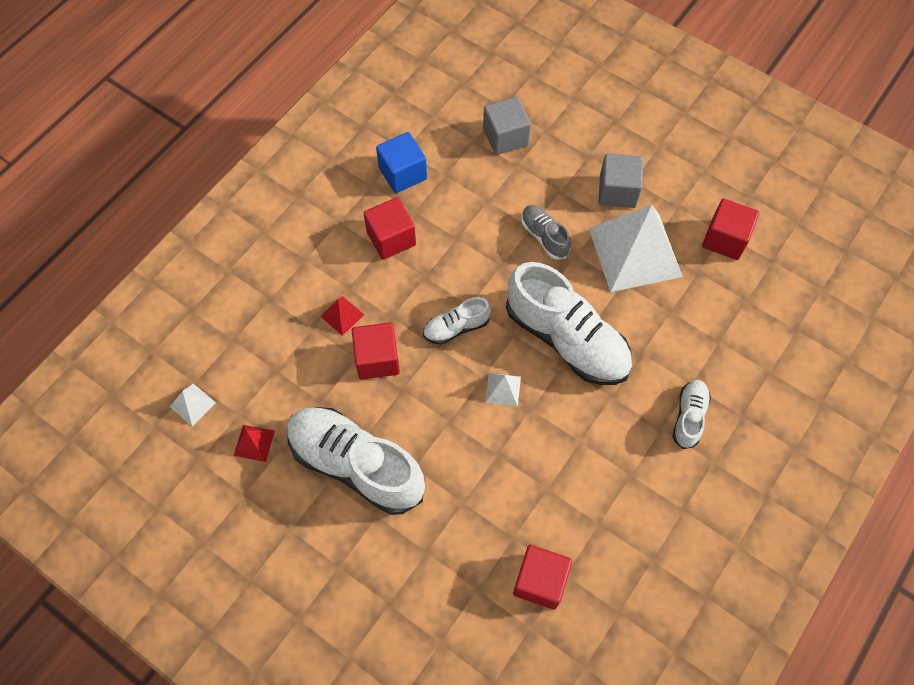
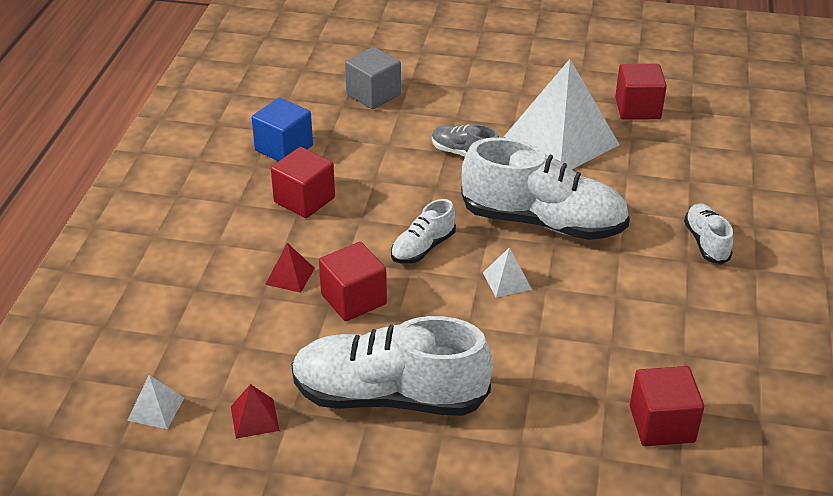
camera: 25 degrees left, 25 degrees down
grey cube [599,154,643,208] -> none

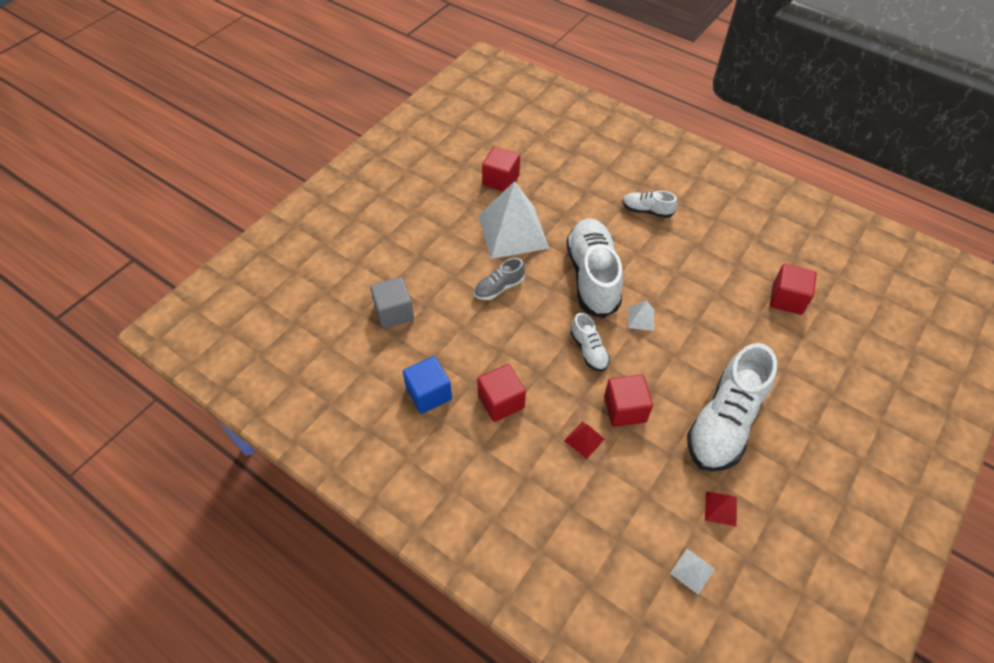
camera: 65 degrees left, 15 degrees up
white shoe [461,138,630,240] -> white shoe turned 45 degrees counterclockwise [566,218,623,318]

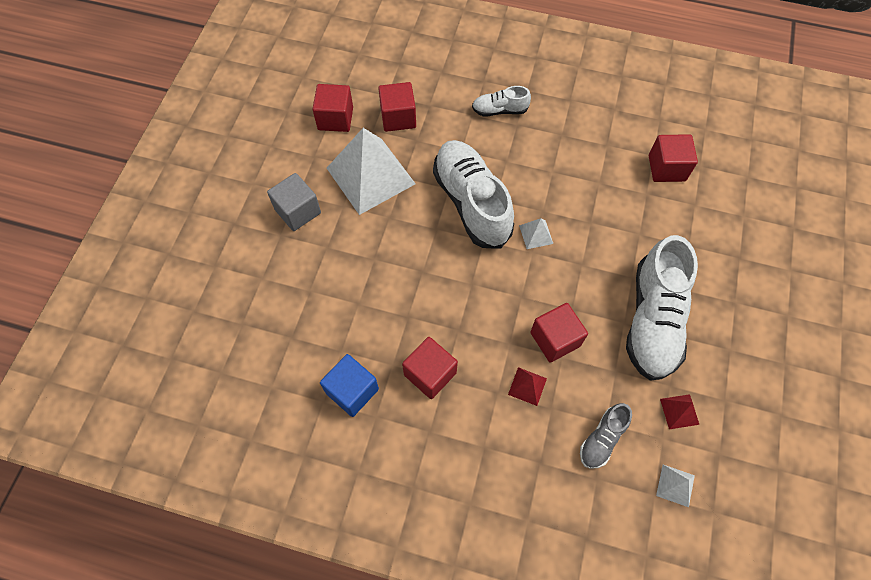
camera: 20 degrees left, 10 degrees up
grey cube [370,277,414,329] -> grey cube moved to [267,173,321,231]
grey shoe [474,258,525,300] -> grey shoe moved to [580,403,632,469]
white shoe [570,313,610,371] -> none
none -> red cube [378,82,416,132]

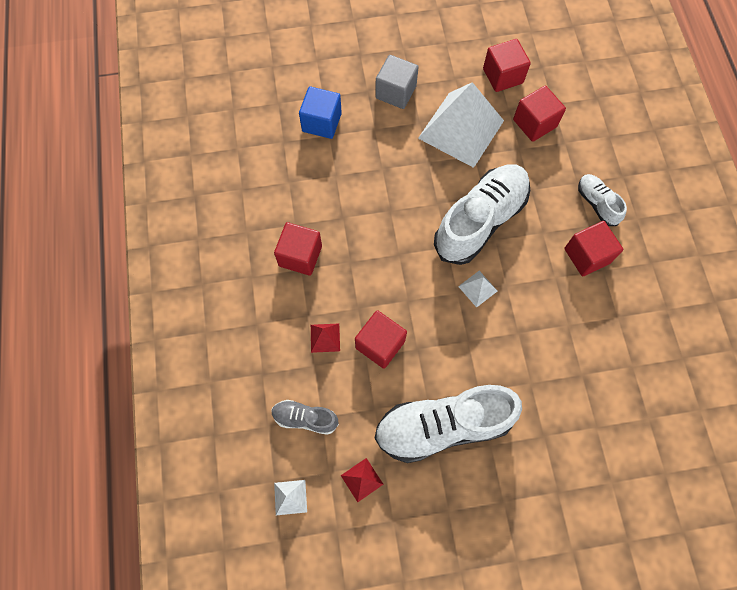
camera: 65 degrees right, 5 degrees up
blue cube [320,354,379,417] -> blue cube moved to [299,86,342,139]
red cube [649,134,698,182] -> red cube moved to [564,221,623,276]

